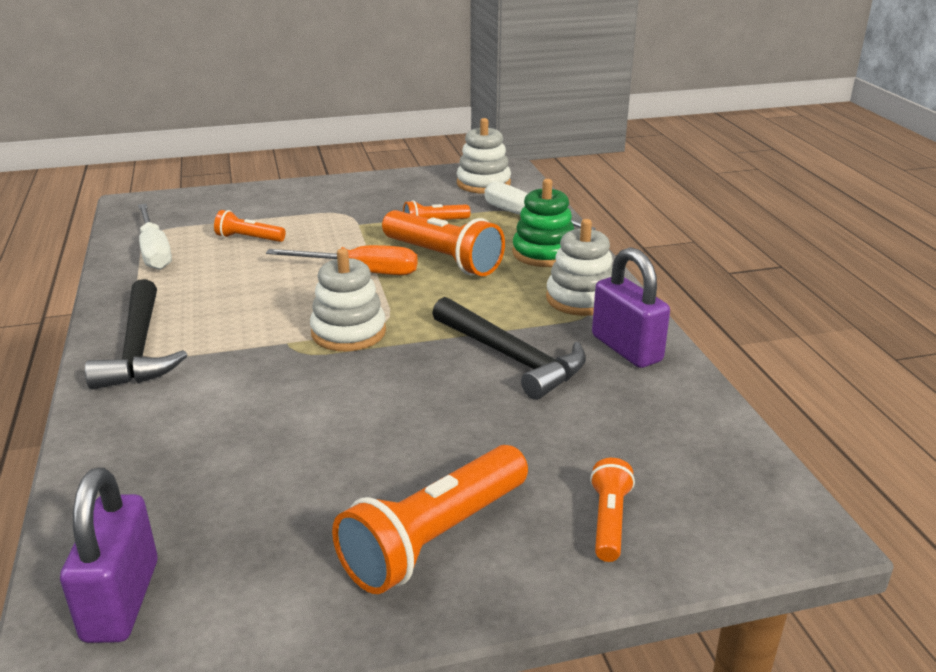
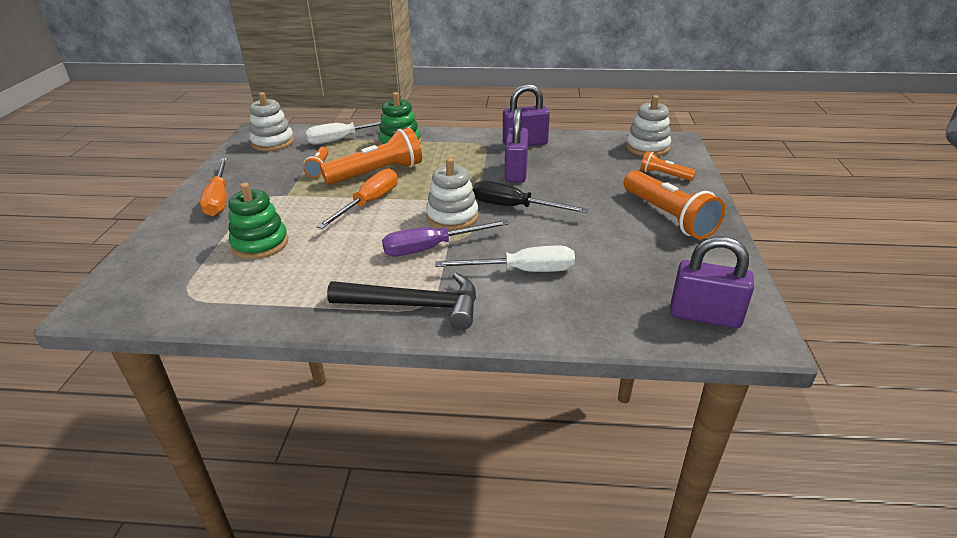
camera: 70 degrees left, 5 degrees up
white screwdriver [138,204,172,270] -> white screwdriver moved to [435,246,575,272]
orange flashlight [214,210,286,242] -> green stacking toy [228,183,288,259]
black hammer [432,297,586,400] -> purple padlock [505,108,528,183]
white stacking toy [546,219,613,316] -> white stacking toy moved to [626,95,671,156]
none -> orange screwdriver [200,158,228,217]
none -> purple screwdriver [382,220,509,256]
none -> black screwdriver [473,181,589,213]

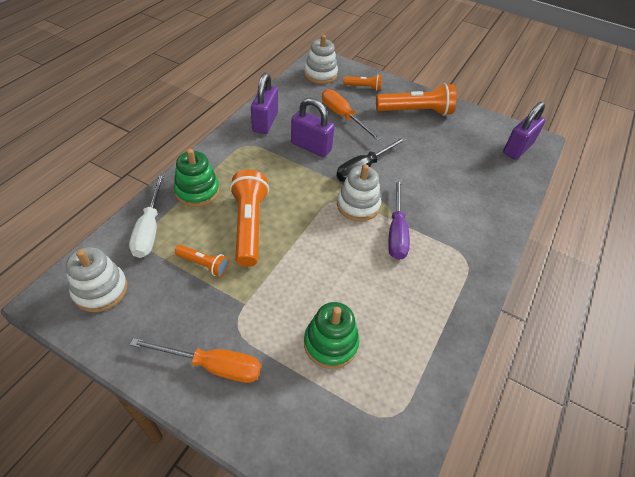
camera: 70 degrees left, 15 degrees up
orange screwdriver [316,168,397,229] -> orange screwdriver moved to [322,89,381,141]
black hammer [327,273,476,330] -> none
white screwdriver [435,246,575,272] -> none
orange flashlight [640,151,696,181] -> orange flashlight turned 135 degrees counterclockwise [344,75,382,91]

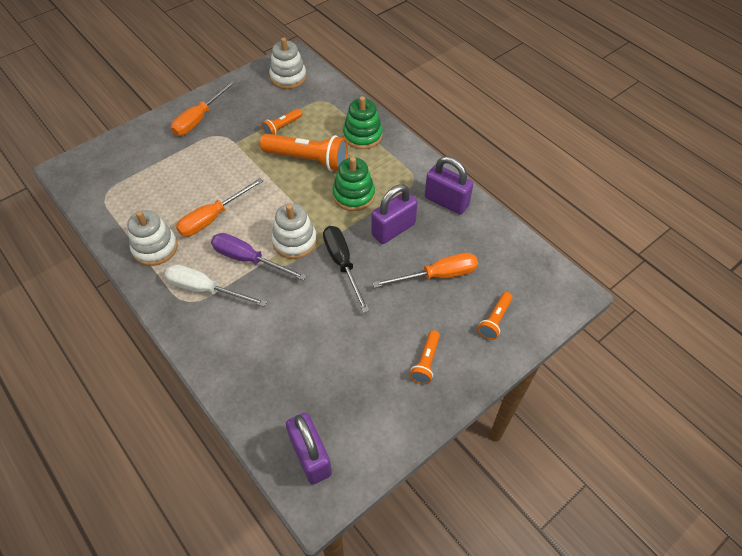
camera: 115 degrees right, 5 degrees up
white screwdriver [129,173,165,258] -> white screwdriver moved to [165,264,267,307]
white stacking toy [304,35,338,84] -> white stacking toy moved to [127,210,178,266]
green stacking toy [304,302,359,369] -> green stacking toy moved to [333,157,375,211]
orange flashlight [376,83,456,116] -> orange flashlight [410,330,440,384], size x0.52
none -> orange screwdriver [176,178,263,237]

